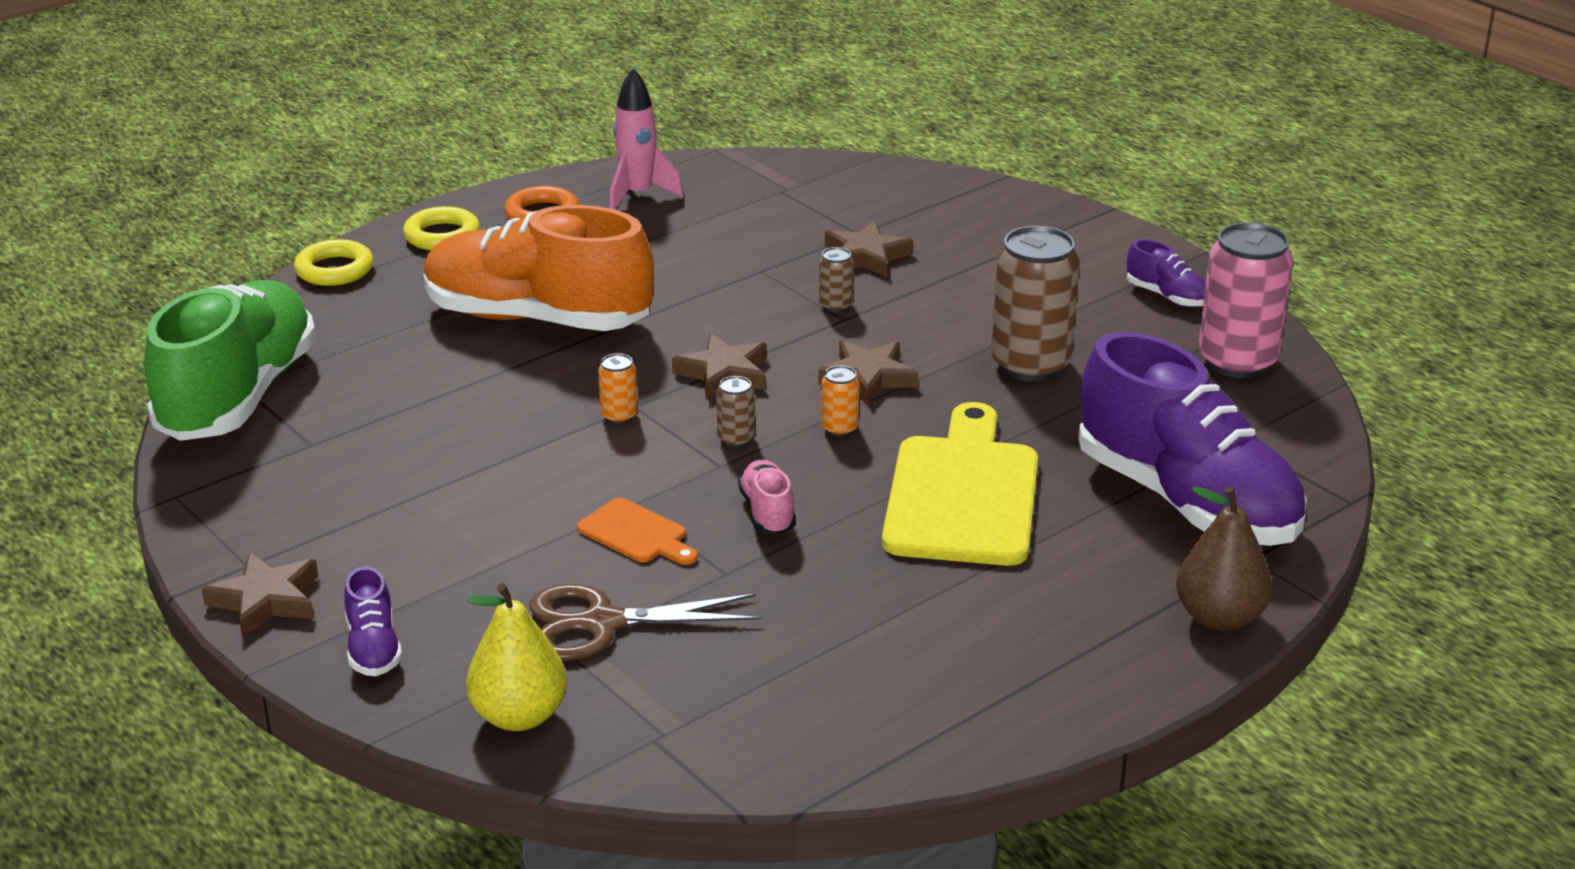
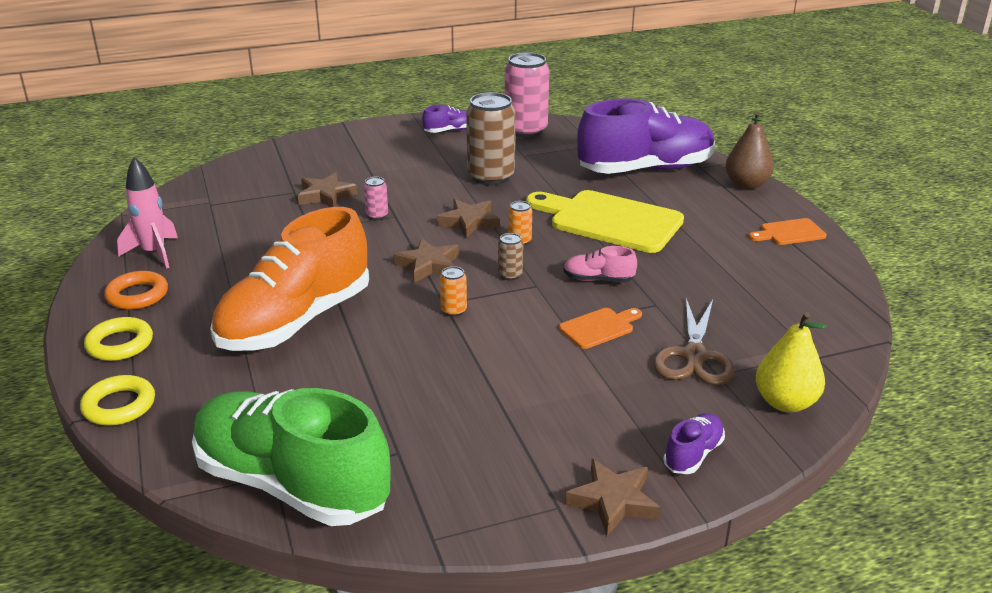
camera: 70 degrees left, 0 degrees up
purple shoe [344,567,402,676] -> purple shoe turned 60 degrees counterclockwise [663,413,725,474]
brown can [819,247,854,312] -> pink can [364,177,388,220]
none -> orange cutting board [749,218,827,245]

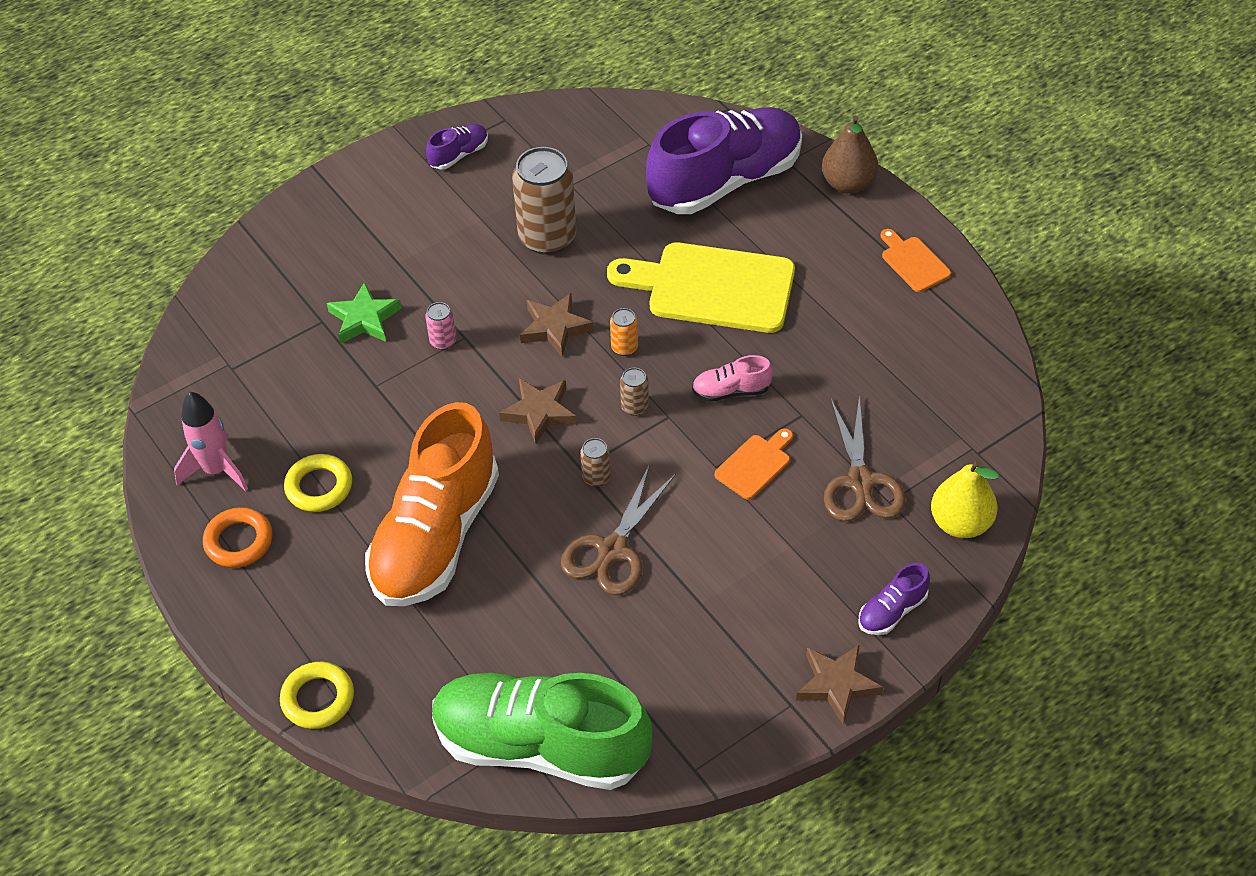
camera: 15 degrees left, 20 degrees up
yellow ring [84,317,153,361] -> yellow ring moved to [284,454,352,512]
brown star [298,172,358,207] -> green star [327,282,402,344]
orange can [440,266,467,317] -> brown can [580,438,611,487]
pink can [505,52,549,138] -> none
purple shoe [663,413,725,474] -> purple shoe turned 150 degrees counterclockwise [859,563,930,635]
orange cutting board [749,218,827,245] -> orange cutting board turned 90 degrees clockwise [881,229,951,292]
none -> brown scissors [561,464,676,595]

